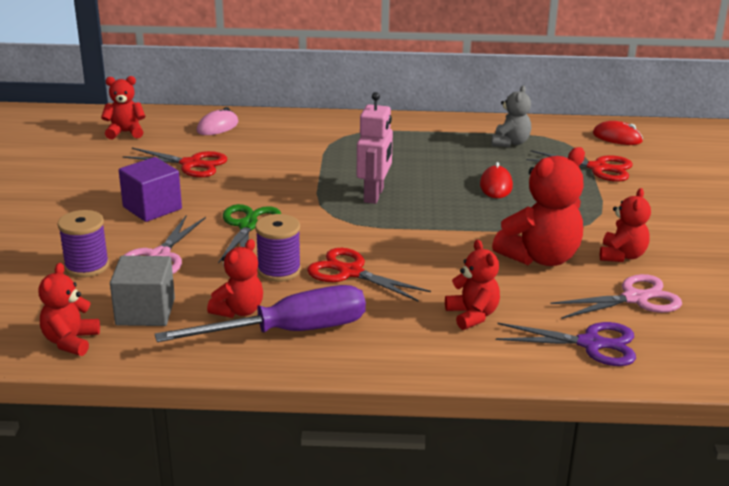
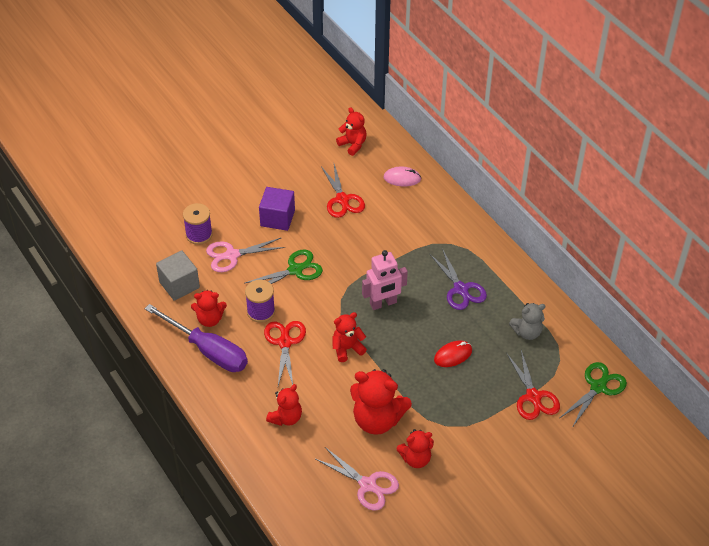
camera: 55 degrees right, 20 degrees up
red teddy bear [39,263,100,356] -> red teddy bear moved to [332,312,367,362]
purple scissors [496,322,636,366] -> purple scissors moved to [430,249,487,310]
red mouse [593,121,643,145] -> green scissors [560,362,627,428]

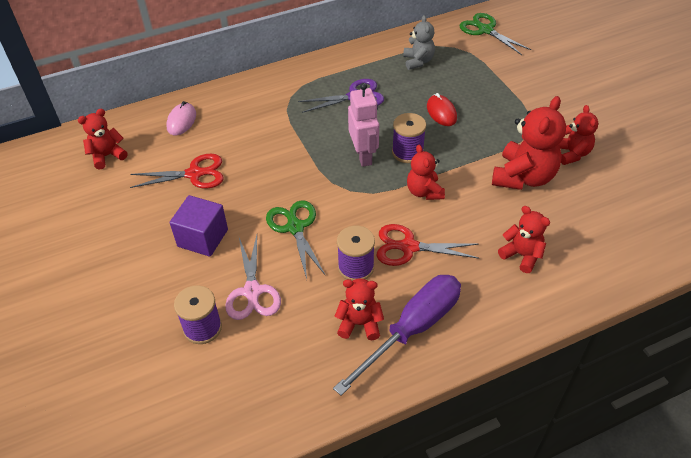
camera: 80 degrees left, 0 degrees up
grey cube [156,250,200,301] -> none
red teddy bear [191,290,227,327] -> red teddy bear turned 90 degrees counterclockwise [335,278,384,341]
pink scissors [316,447,399,511] -> none
red scissors [507,350,560,420] -> none
none -> purple spool [392,113,426,163]

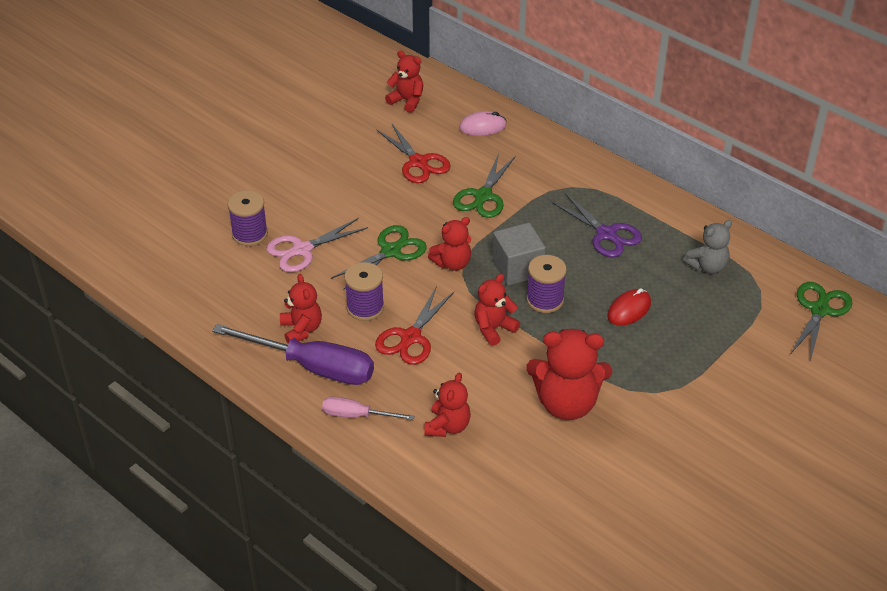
camera: 65 degrees right, 5 degrees down
purple cube [170,195,228,257] -> none
pink robot [348,83,379,167] -> grey cube [492,223,546,286]
red scissors [376,224,479,266] -> red scissors turned 135 degrees counterclockwise [375,286,454,365]
red teddy bear [559,105,598,165] -> red teddy bear moved to [428,217,471,271]
none -> pink screwdriver [322,397,414,420]
none -> green scissors [453,153,516,218]

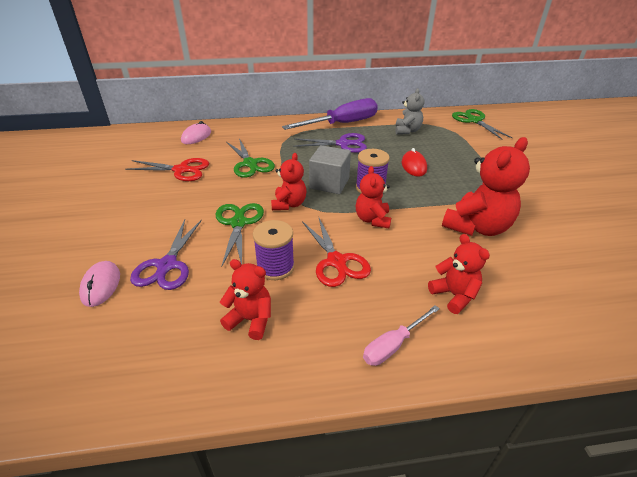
camera: 50 degrees left, 5 degrees down
purple screwdriver [212,324,374,385] -> purple screwdriver moved to [282,98,378,130]
purple spool [228,190,268,246] -> pink mouse [79,261,120,307]
pink scissors [266,218,368,272] -> purple scissors [130,219,202,290]
red teddy bear [385,50,423,113] -> none

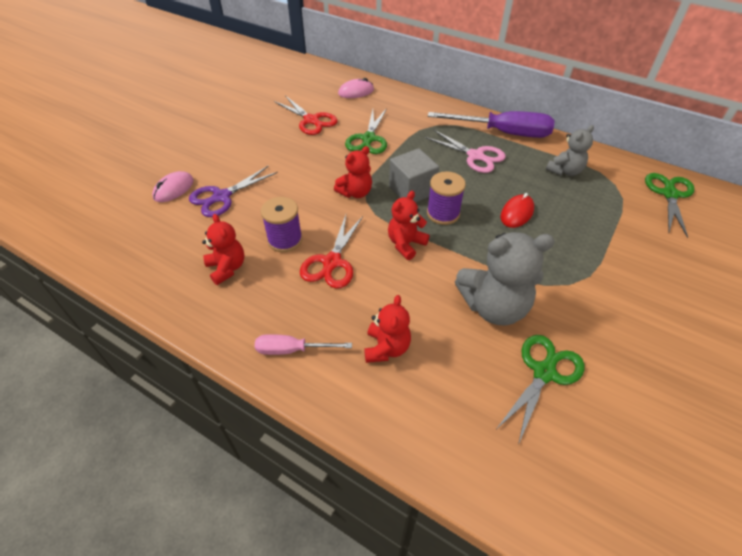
camera: 40 degrees right, 10 degrees up
green scissors [215,203,264,267] -> green scissors moved to [497,335,585,445]
purple scissors [293,133,367,153] -> pink scissors [424,129,506,173]
red teddy bear [442,137,530,236] -> grey teddy bear [455,232,555,325]

